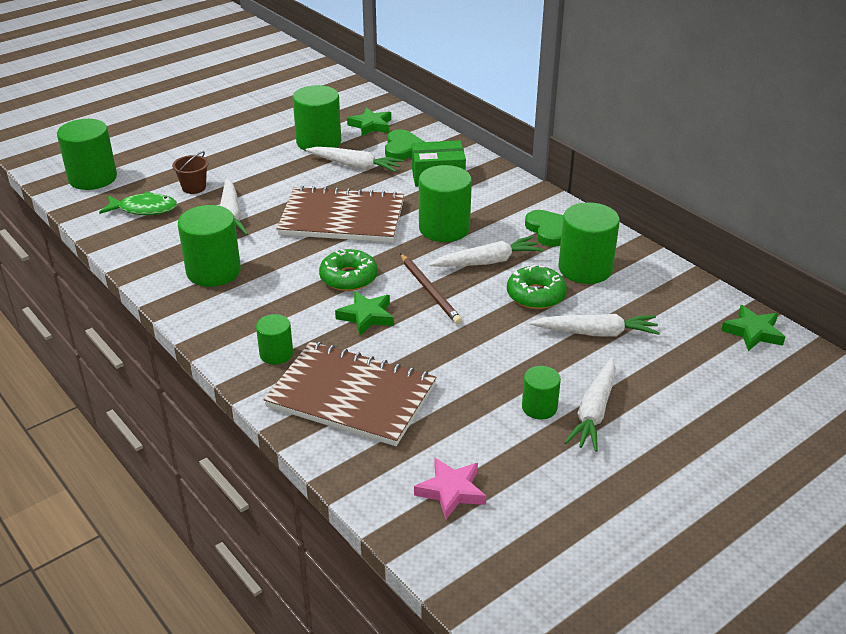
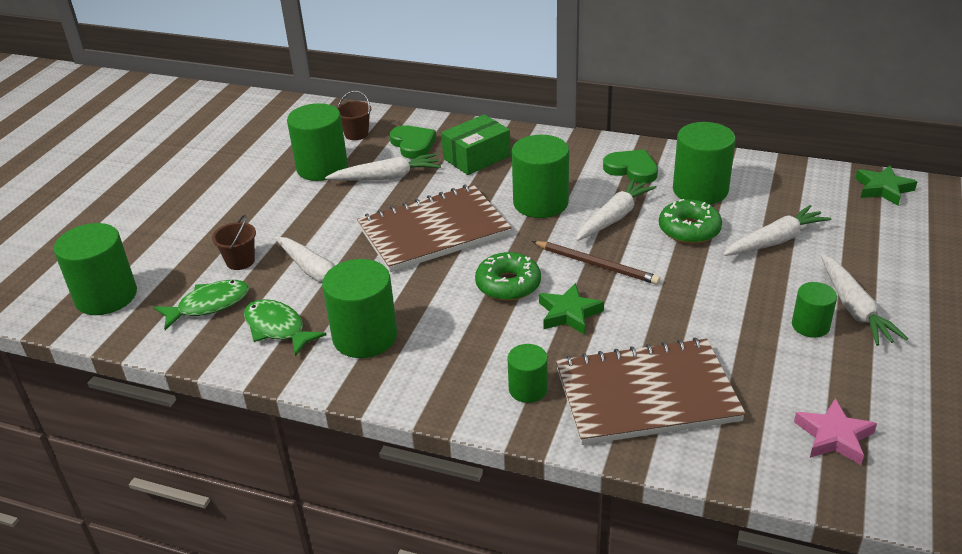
camera: 30 degrees left, 0 degrees up
green star [347,108,391,136] -> brown bucket [337,91,371,140]
none -> green fish [244,299,327,356]

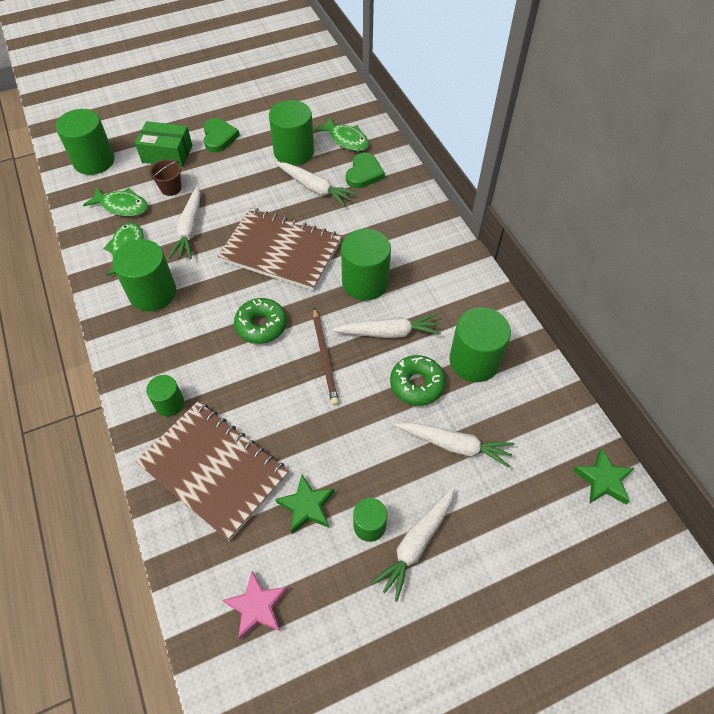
camera: 45 degrees right, 20 degrees up
brown bucket [337,91,371,140] -> green fish [314,117,369,151]
green box [441,114,511,175] -> green box moved to [135,121,192,167]
green star [539,283,604,335] -> green star moved to [275,475,334,534]
green heart [603,149,658,183] -> green heart moved to [203,118,240,152]

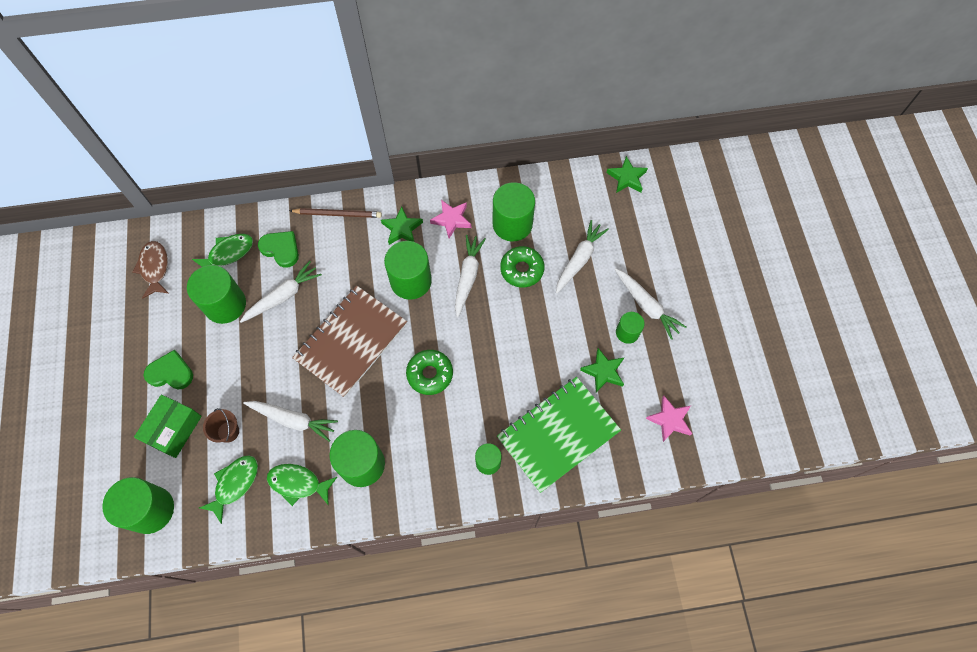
camera: 75 degrees left, 10 degrees up
brown notebook [136,401,289,541] -> green notebook [497,377,621,493]
brown pencil [313,307,339,405] -> brown pencil moved to [289,208,382,218]
none -> brown fish [132,241,168,298]
none -> green star [381,207,423,245]
none -> pink star [430,200,471,238]

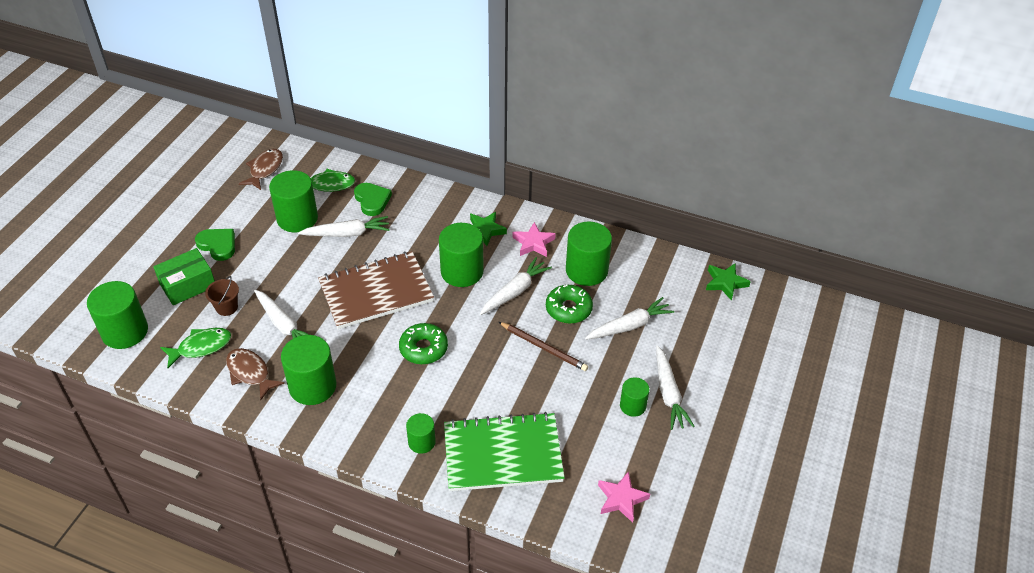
camera: 30 degrees right, 20 degrees down
green fish [267,464,337,506] -> brown fish [226,348,285,400]
brown pencil [289,208,382,218] -> brown pencil moved to [499,322,588,371]
green star [580,348,624,392] -> none

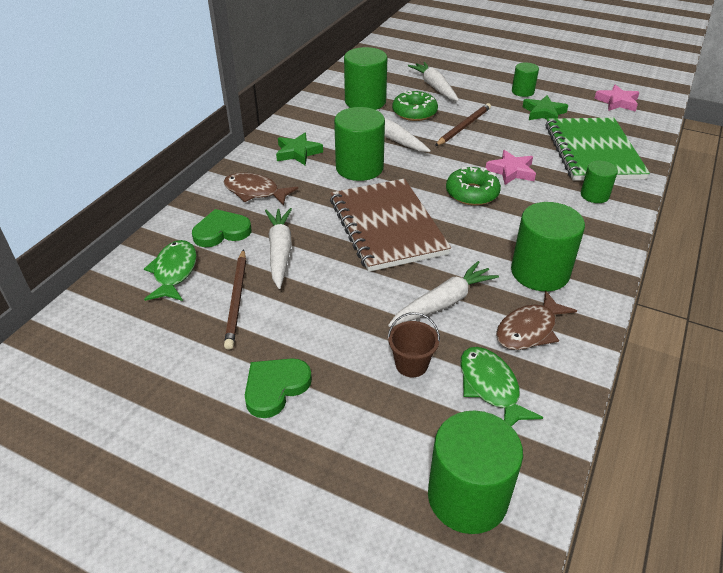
camera: 85 degrees left, 5 degrees down
green box [153,248,215,305] -> none
brown fish [239,149,283,190] -> brown fish moved to [224,173,298,206]
green cylinder [269,170,318,232] -> brown pencil [224,249,246,350]
pink star [513,222,556,257] -> pink star moved to [486,150,536,185]
white carrot [656,345,694,430] -> none
green star [706,263,751,301] -> green star moved to [523,95,568,120]

